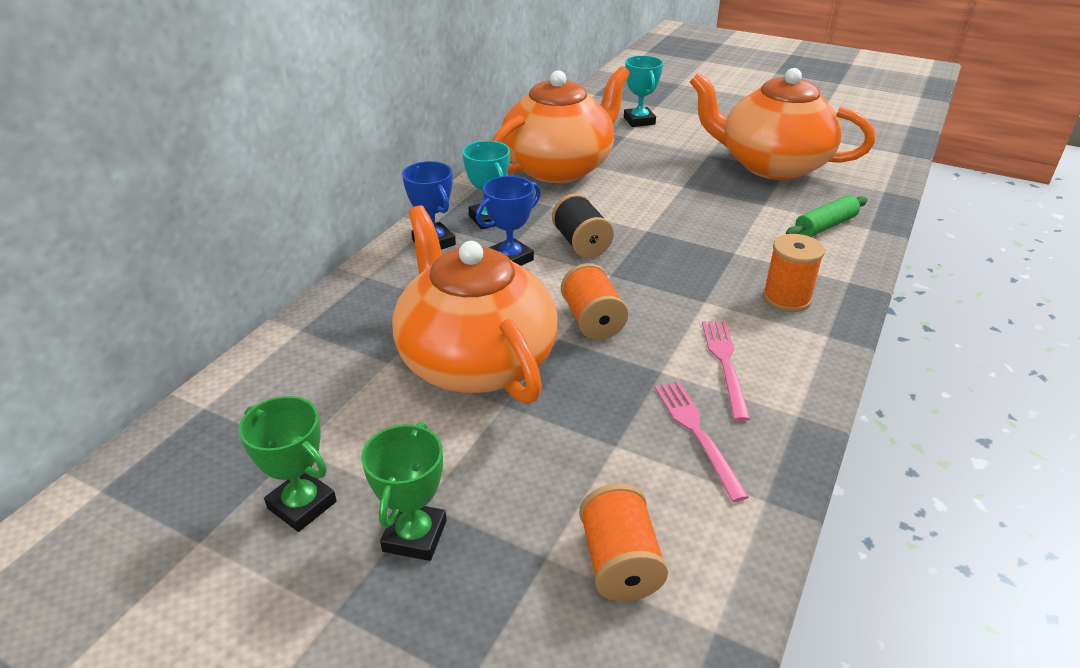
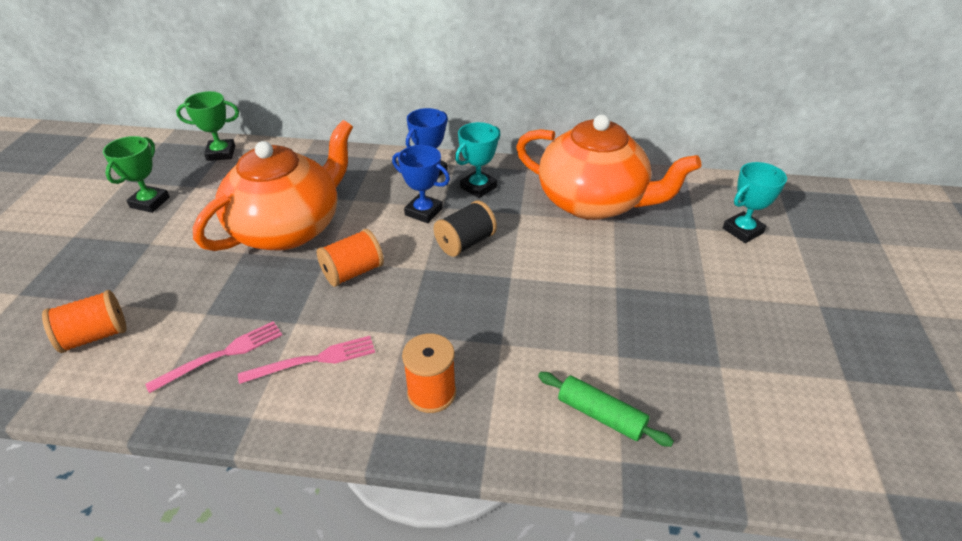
camera: 70 degrees right, 5 degrees up
green trophy [361,422,447,561] -> green trophy moved to [176,91,239,161]
orange teapot [690,68,875,180] -> none

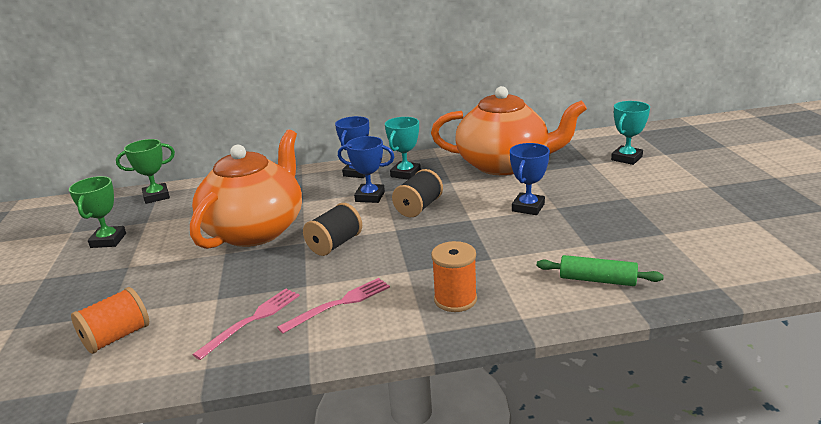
camera: 15 degrees left, 15 degrees down
orange spool [317,229,384,287] -> black spool [303,203,362,256]
none -> blue trophy [510,143,550,215]

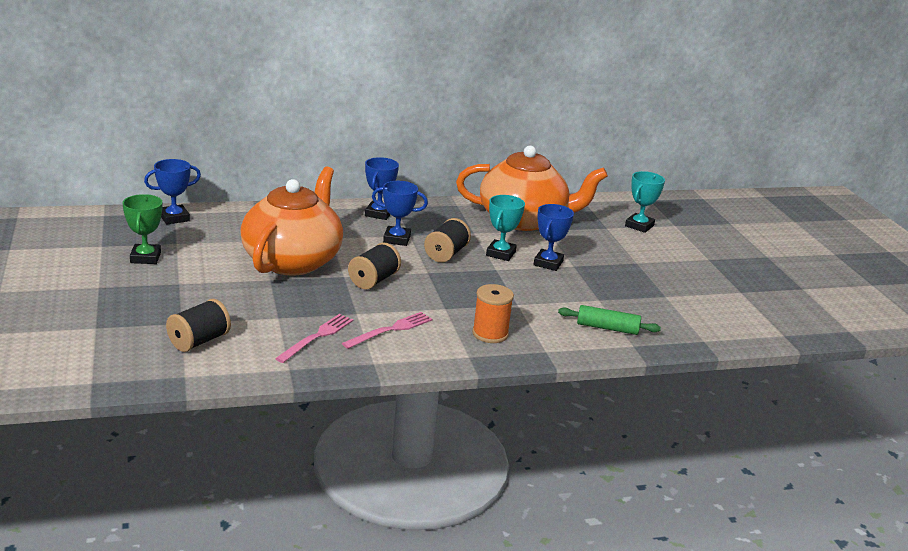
camera: 10 degrees left, 0 degrees up
orange spool [71,287,149,354] -> black spool [166,299,231,352]
green trophy [116,139,175,204] -> blue trophy [144,159,201,225]
turquoise trophy [385,117,421,180] -> turquoise trophy moved to [486,195,525,261]

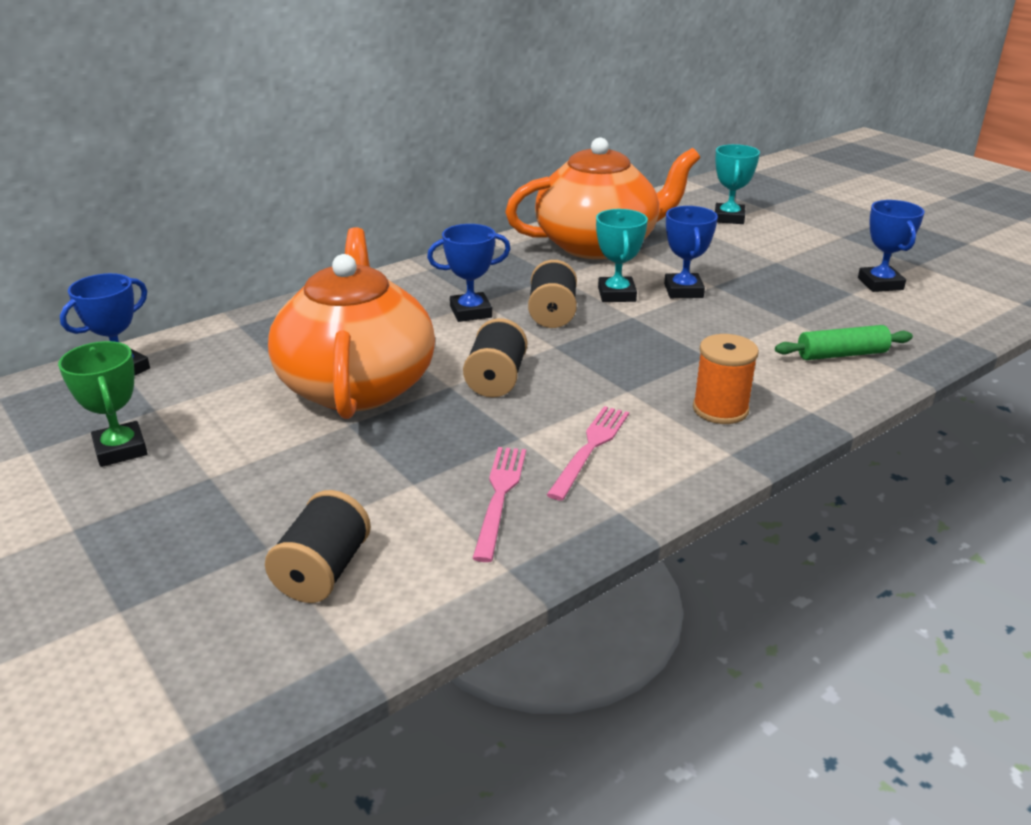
camera: 20 degrees left, 5 degrees up
blue trophy [365,157,399,220] -> blue trophy moved to [858,200,925,292]

